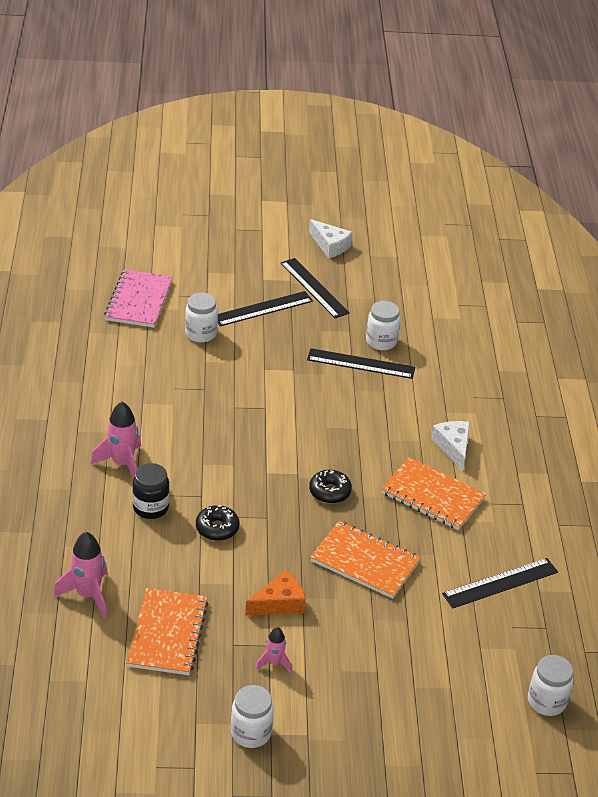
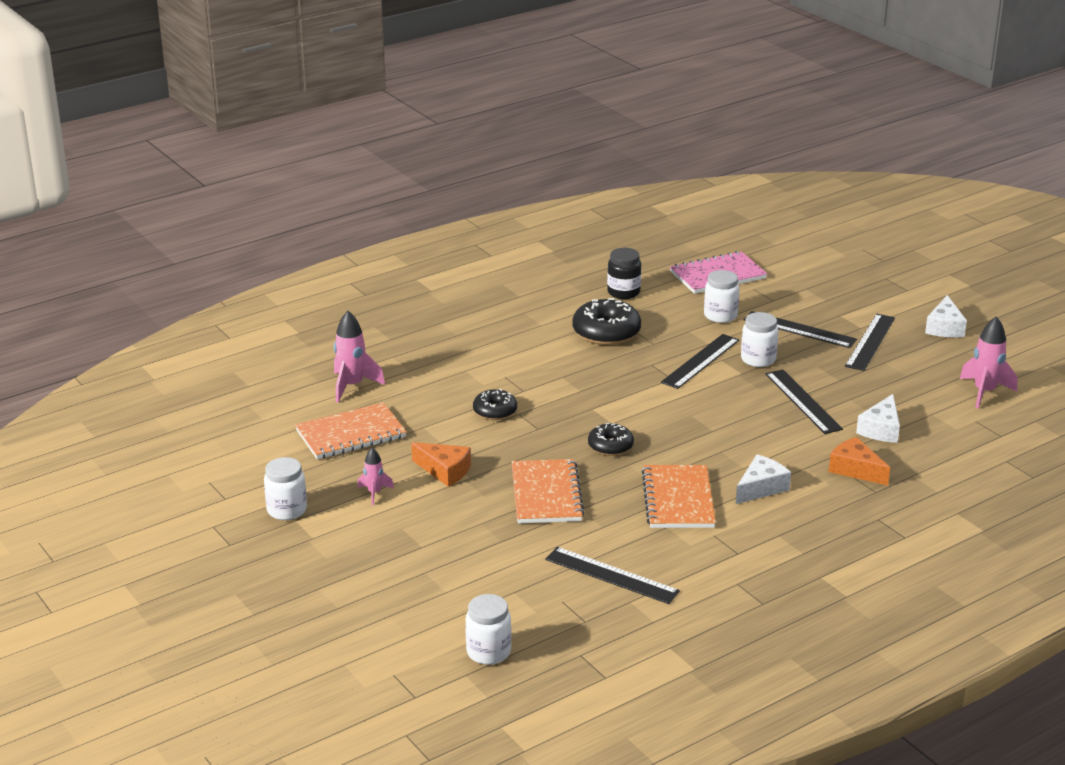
camera: 60 degrees right, 10 degrees down
pink rocket [91,402,141,479] -> pink rocket moved to [960,316,1017,408]
black jar [132,463,169,519] -> black jar moved to [607,248,641,299]
white jar [366,301,400,350] -> white jar moved to [741,312,779,367]
none -> black donut [572,298,641,345]
none -> black ruler [661,334,739,389]
none -> orange cheese [829,437,890,485]
none -> white cheese [856,394,900,443]

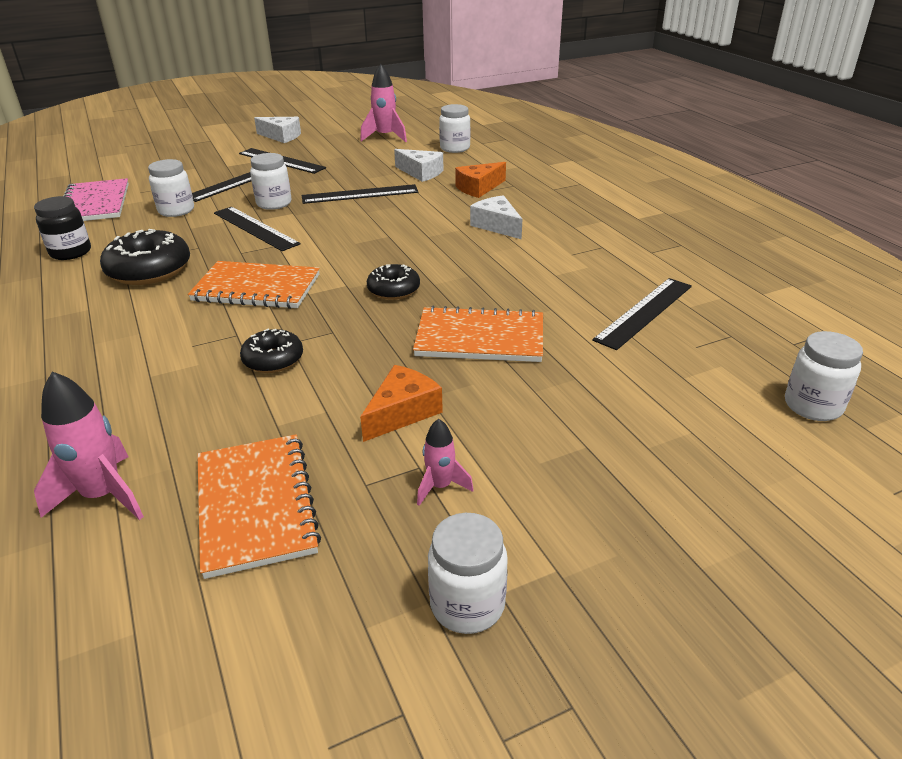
camera: 80 degrees left, 5 degrees up
orange notebook [642,465,716,528] -> orange notebook moved to [188,261,320,309]
none -> white jar [439,104,470,153]

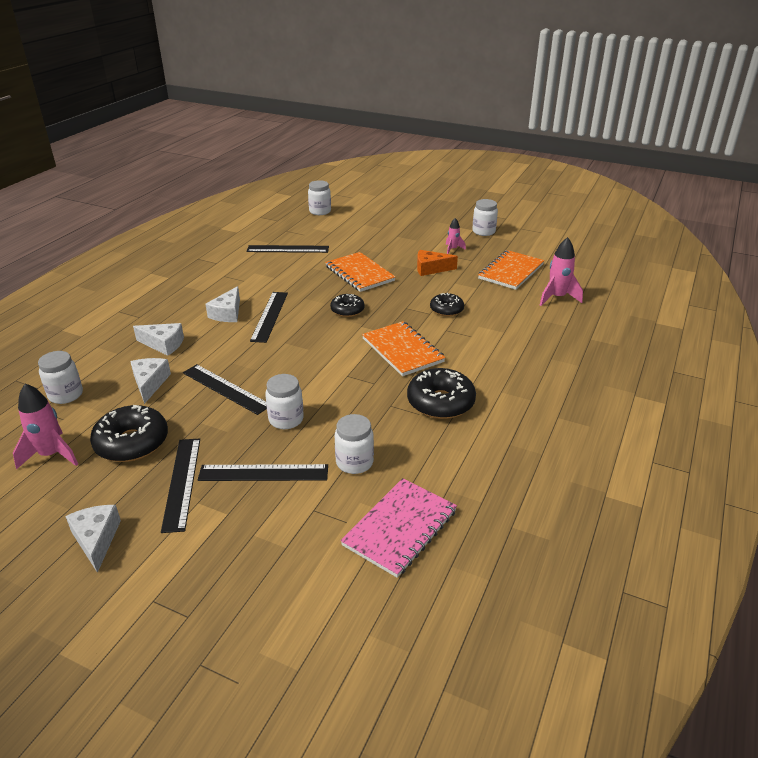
camera: 130 degrees left, 0 degrees up
black jar [34,196,91,260] -> none
black ruler [214,207,301,251] -> black ruler moved to [250,292,288,343]
orange cheese [455,162,506,198] -> white cheese [133,323,184,356]
none -> black donut [90,405,168,462]

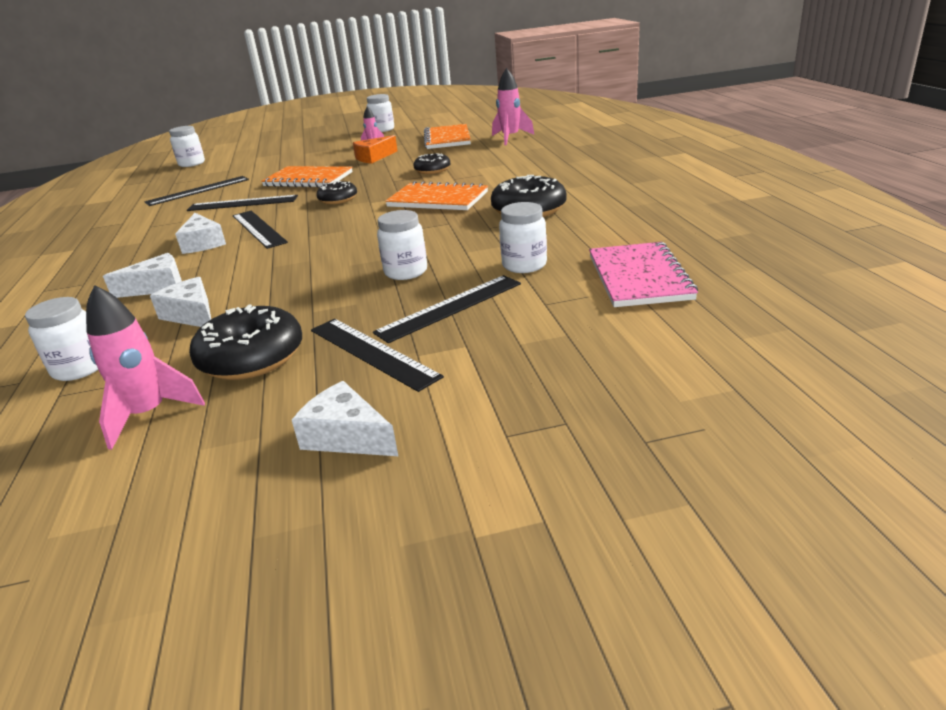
camera: 35 degrees left, 5 degrees down
black ruler [183,364,267,415] -> black ruler moved to [187,195,298,211]

